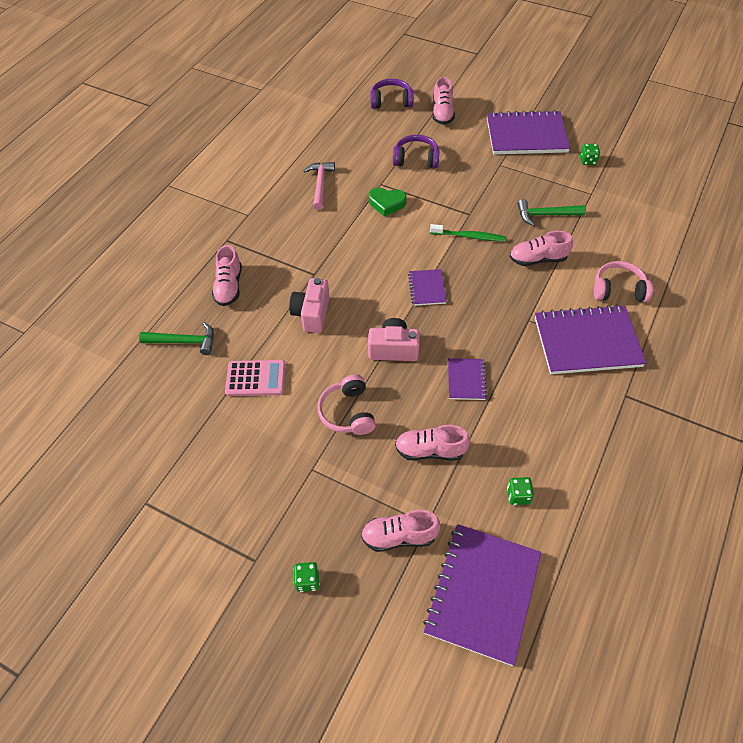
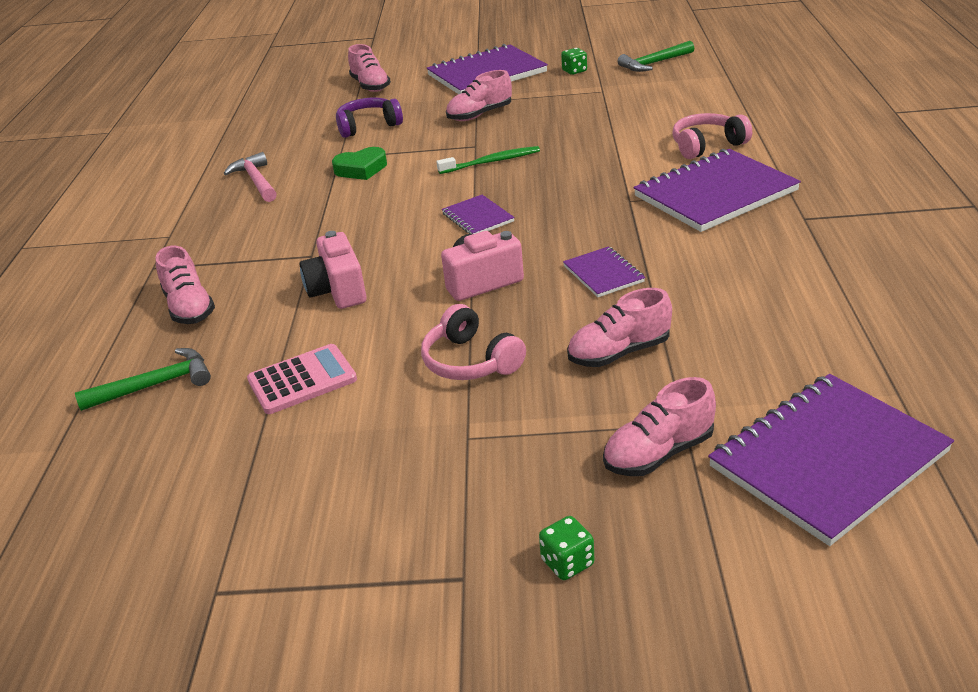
camera: 25 degrees left, 20 degrees down
purple headphones [370,79,414,109] -> none
purple notebook [423,524,541,666] -> purple notebook turned 60 degrees clockwise [708,374,954,546]
green dice [507,477,534,505] -> none
pink shoe [510,231,573,266] -> pink shoe moved to [446,70,512,121]
green hammer [517,199,586,226] -> green hammer moved to [618,41,694,72]

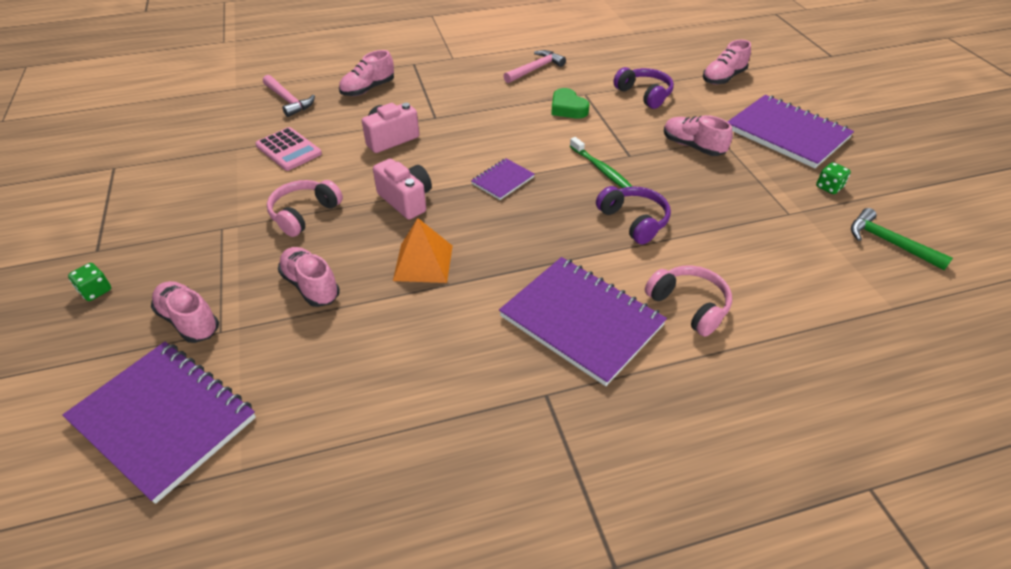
camera: 70 degrees right, 10 degrees up
green hammer [75,348,211,411] -> pink hammer [263,75,315,117]
purple notebook [563,246,645,297] -> orange pyramid [393,218,453,283]
none -> purple headphones [596,186,671,245]

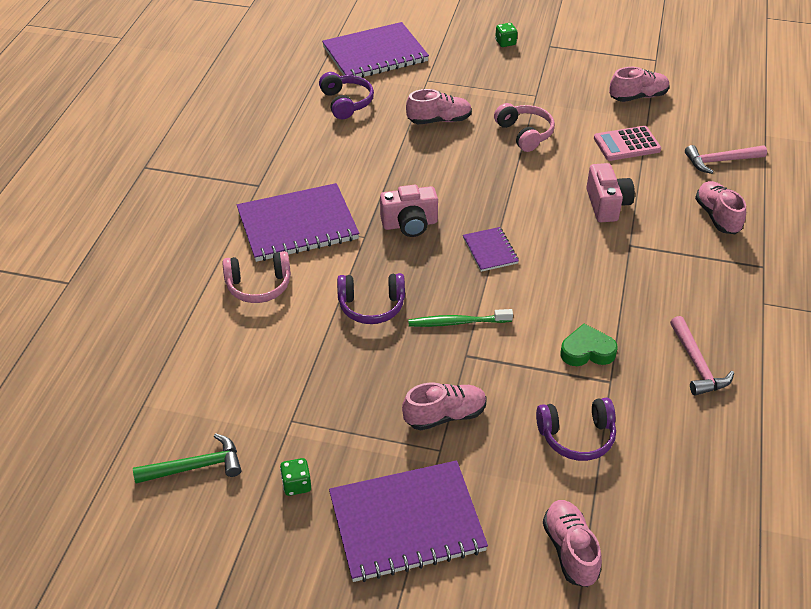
camera: 120 degrees right, 0 degrees up
pink shoe [151,281,219,343] -> pink shoe moved to [609,67,670,102]
pink camera [373,159,432,220] -> pink camera moved to [380,185,438,237]
orange pyramid [393,218,453,283] -> none
none -> purple headphones [319,72,374,119]

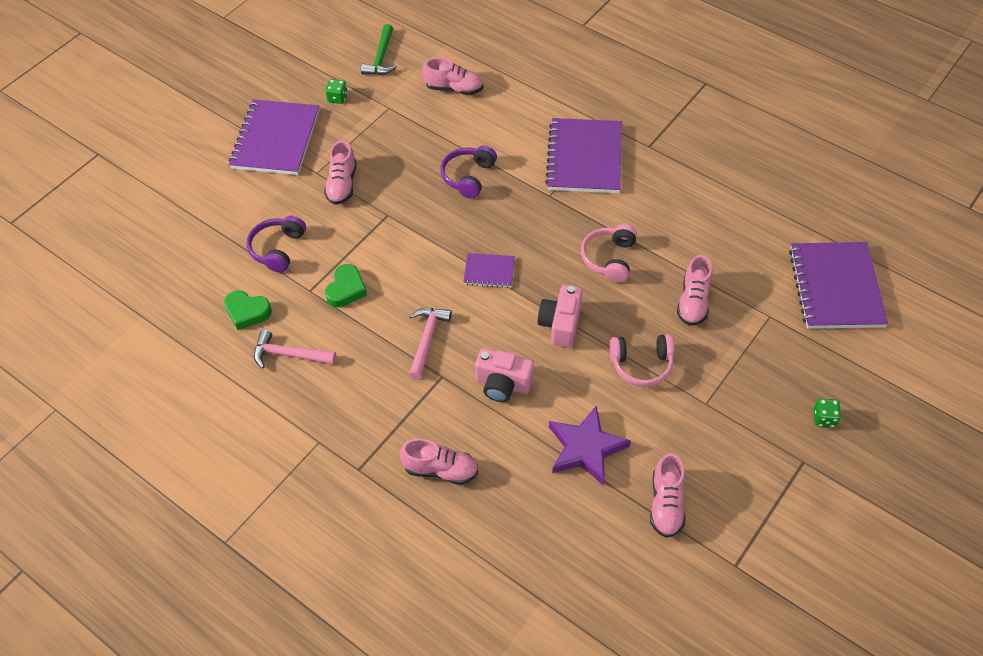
camera: 115 degrees right, 10 degrees up
pink headphones [222,251,291,303] -> pink headphones moved to [581,224,637,283]
purple headphones [319,72,374,119] -> none
pink camera [380,185,438,237] -> pink camera moved to [538,285,583,348]
green toothbrush [408,309,513,327] -> none
pink shoe [543,500,602,587] -> pink shoe moved to [422,58,484,95]
pink calculator [594,126,661,161] -> purple star [549,405,631,486]
pink hammer [685,145,767,174] -> pink hammer moved to [409,308,452,379]
none -> green heart [224,290,272,330]

